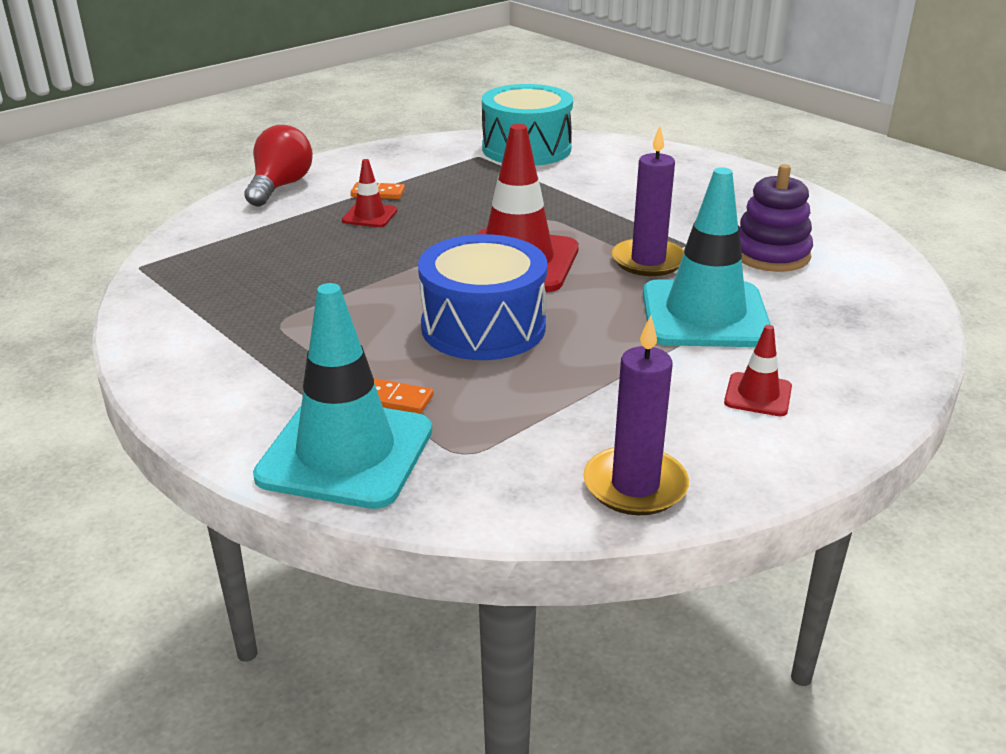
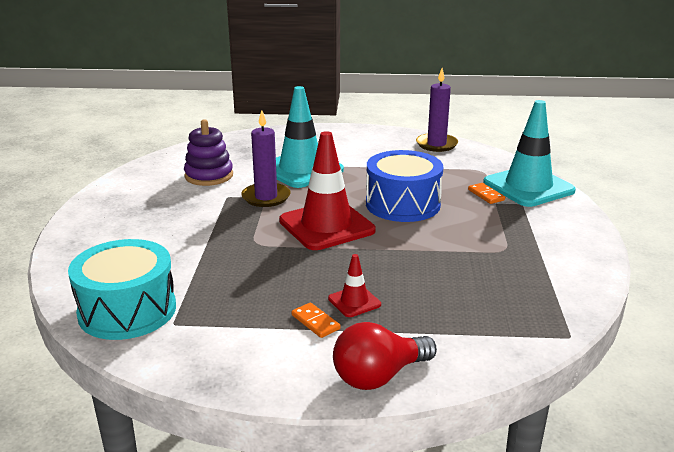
camera: 135 degrees left, 5 degrees down
red traffic cone [724,325,792,416] -> none

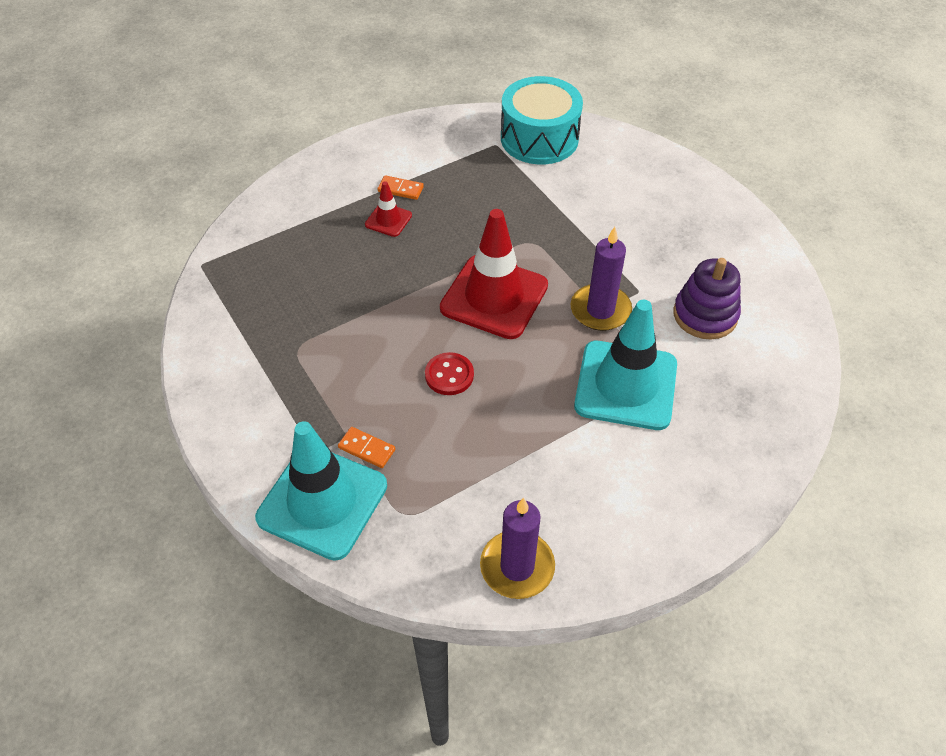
camera: 145 degrees right, 25 degrees up
red light bulb [333,322,437,390] -> none
blue drum [366,150,443,222] -> red button [425,352,474,395]

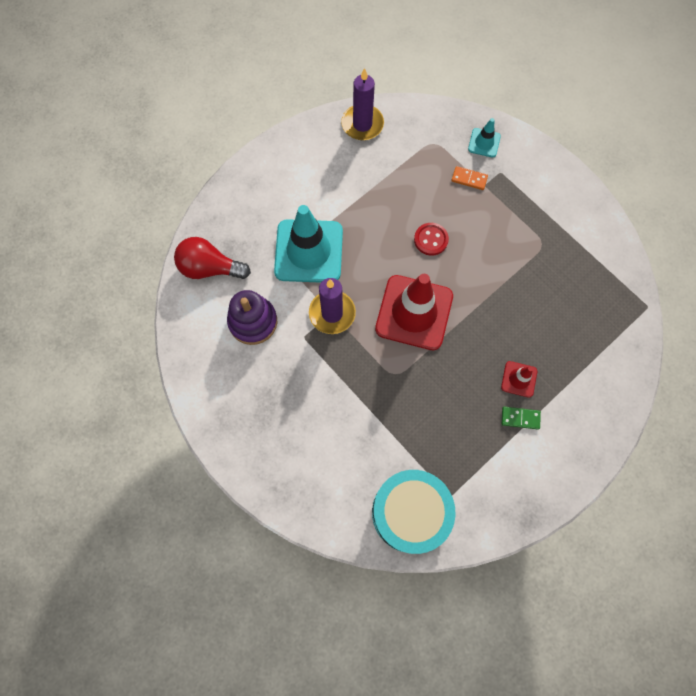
camera: 170 degrees right, 20 degrees up
turquoise traffic cone [255,421,387,561] -> turquoise traffic cone [468,118,501,157], size x0.46
orange domino [378,175,424,200] -> green domino [502,407,541,429]
none -> red light bulb [174,237,251,279]

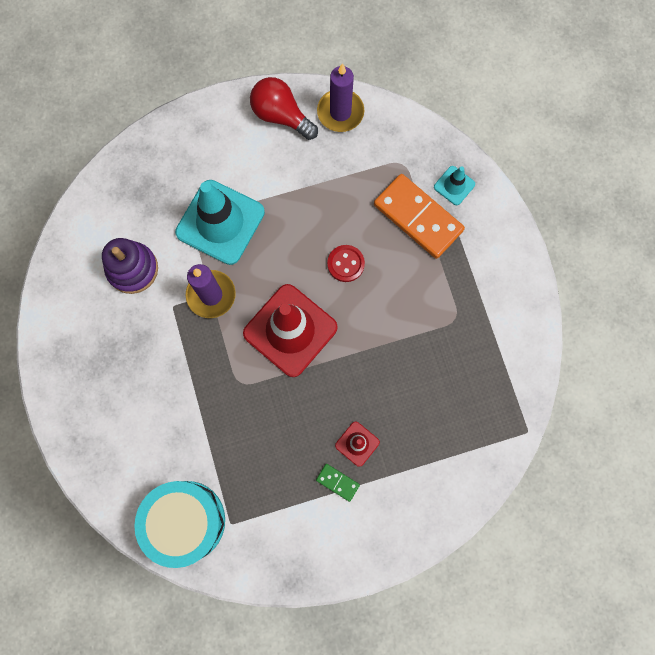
camera: 25 degrees right, 5 degrees up
red light bulb [174,237,251,279] -> red light bulb moved to [250,77,318,140]
orange domino [451,166,488,190] -> orange domino [374,174,465,259], size x2.29

